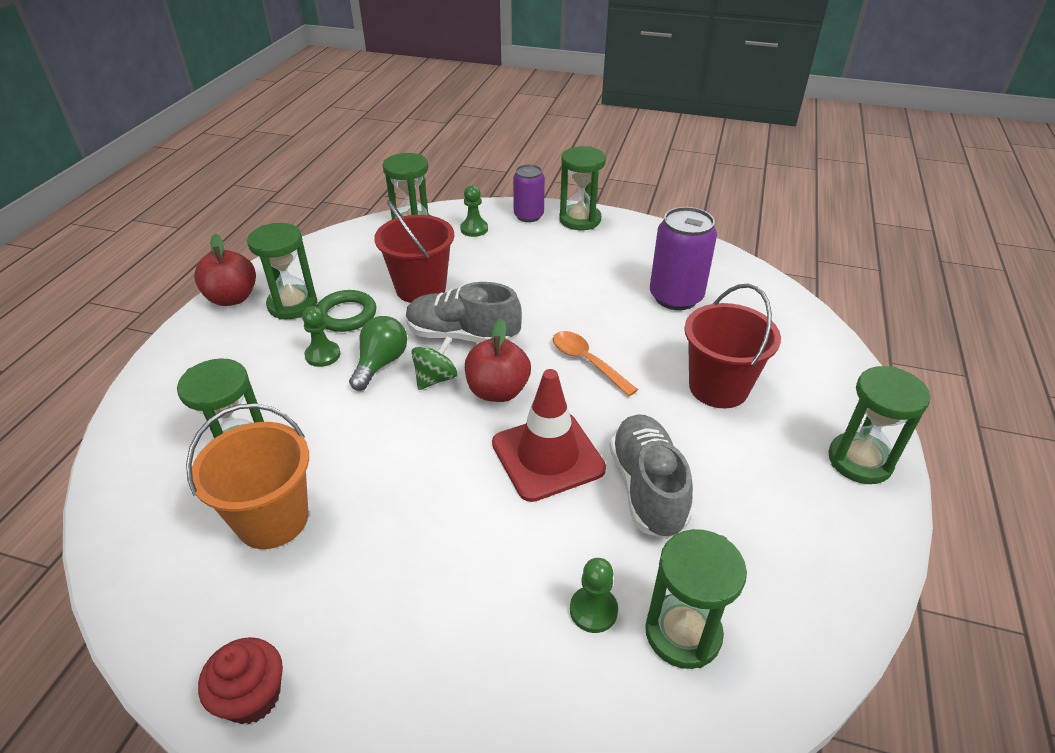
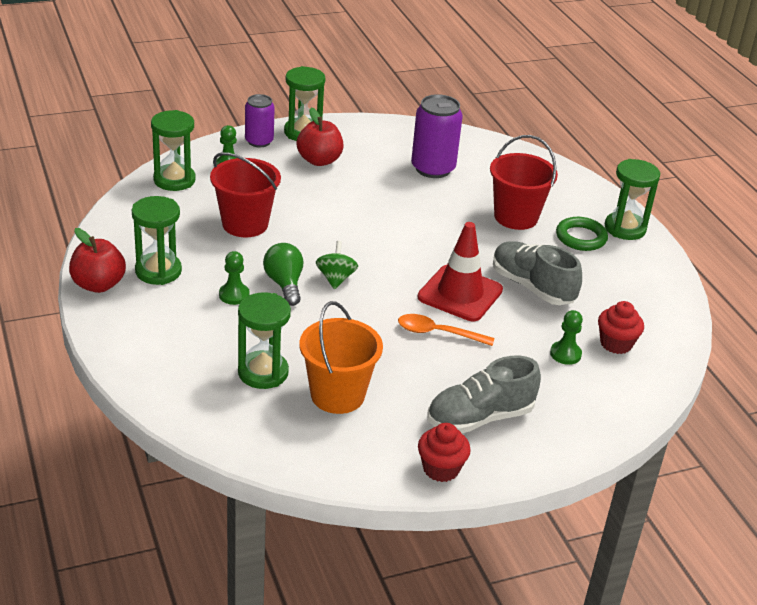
camera: 40 degrees left, 5 degrees down
green ring [316,290,376,332] -> green ring moved to [556,217,608,251]
grey shoe [406,282,522,343] -> grey shoe moved to [427,356,541,433]
red apple [465,319,531,402] -> red apple moved to [297,107,344,166]
orange spoon [553,331,638,396] -> orange spoon moved to [398,314,494,346]
green hourglass [645,529,747,669] -> red cupcake [598,301,644,354]

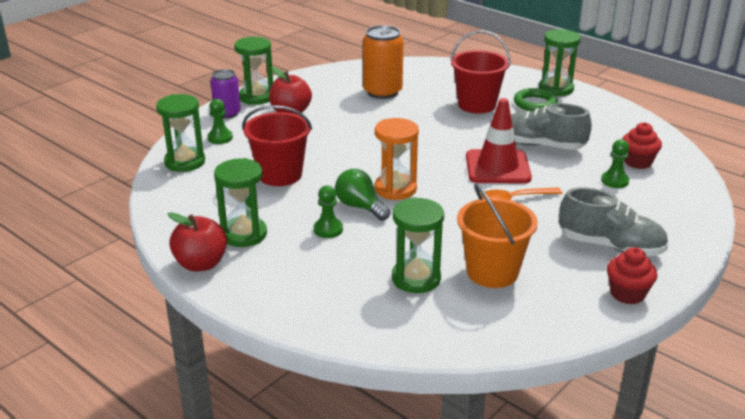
camera: 25 degrees left, 5 degrees down
green spinning top [316,241,358,289] -> orange hourglass [375,118,419,200]
purple can [411,94,463,178] -> orange can [363,25,404,99]
grey shoe [427,356,541,433] -> grey shoe turned 105 degrees counterclockwise [559,187,668,256]

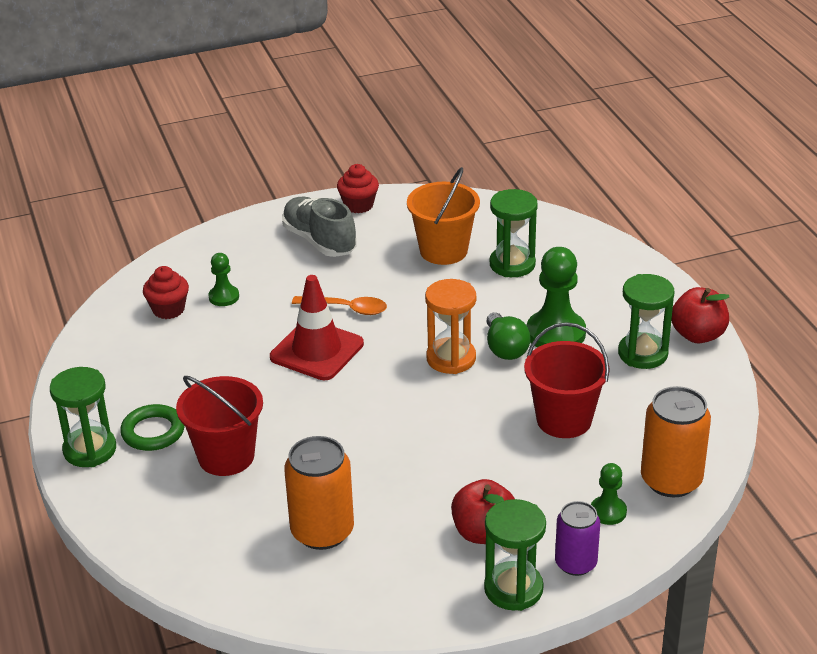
camera: 150 degrees left, 5 degrees up
green hourglass [156,94,205,172] -> orange can [641,386,711,497]
green pawn [314,185,343,238] -> green pawn [527,247,586,347], size x1.88
grey shoe [511,103,592,150] -> none

